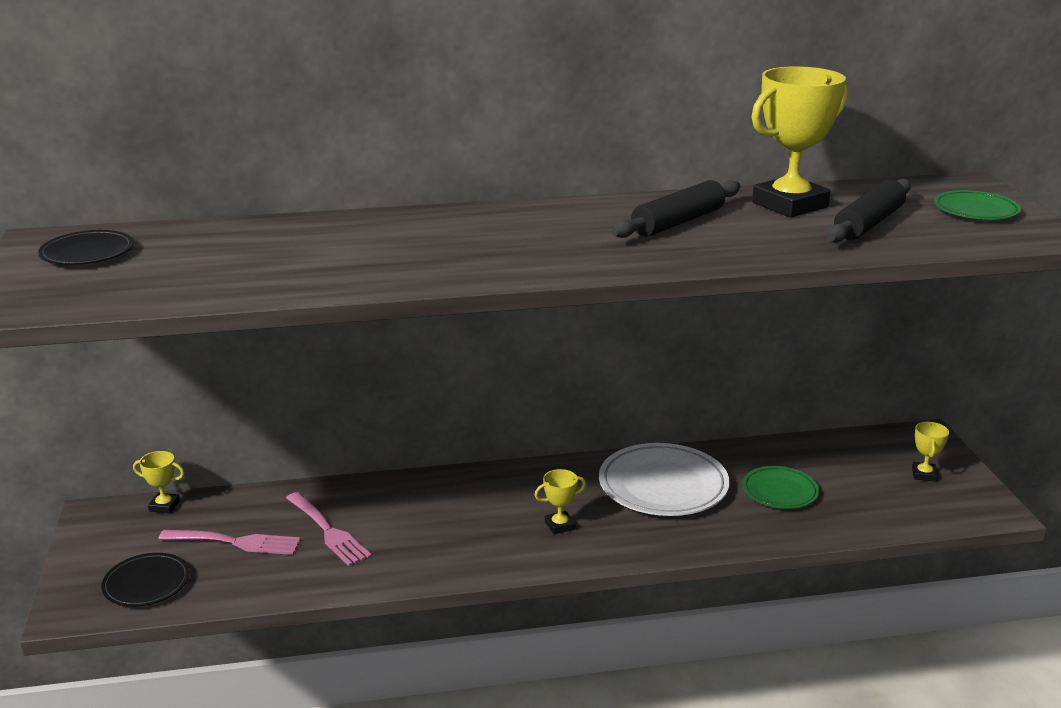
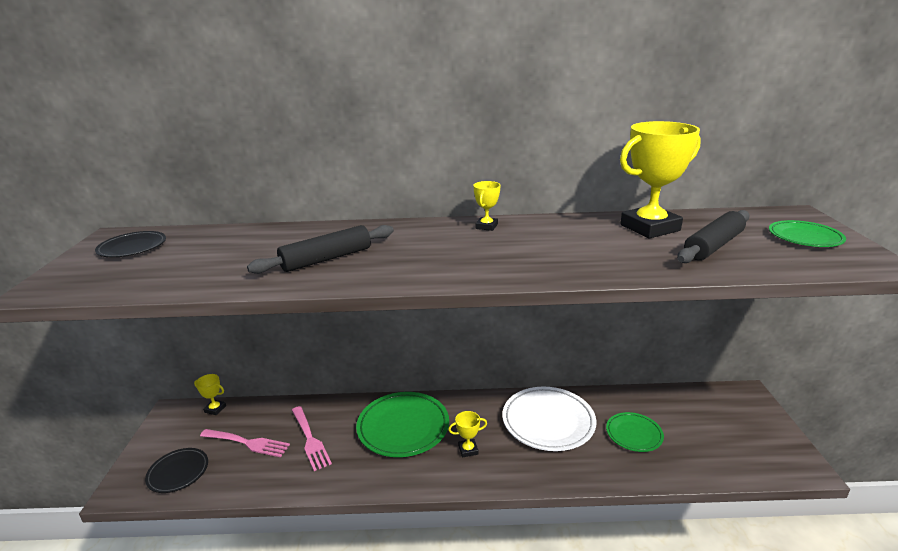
camera: 10 degrees right, 0 degrees up
black rolling pin [612,180,740,238] -> black rolling pin moved to [247,225,394,274]
yellow trophy [912,422,949,482] -> yellow trophy moved to [473,181,500,231]
none -> green plate [356,392,449,457]

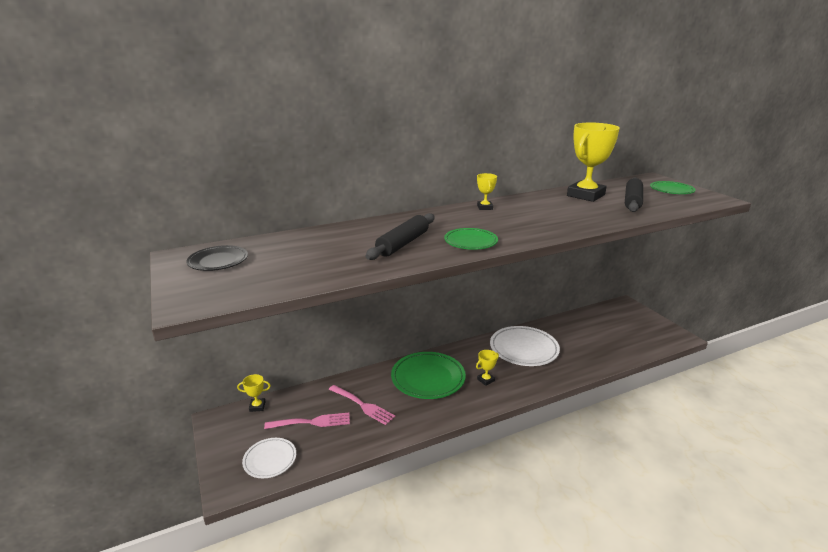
camera: 25 degrees left, 0 degrees up
black plate [145,448,208,493] -> white plate [242,438,296,478]
green plate [606,412,664,452] -> green plate moved to [444,228,498,250]

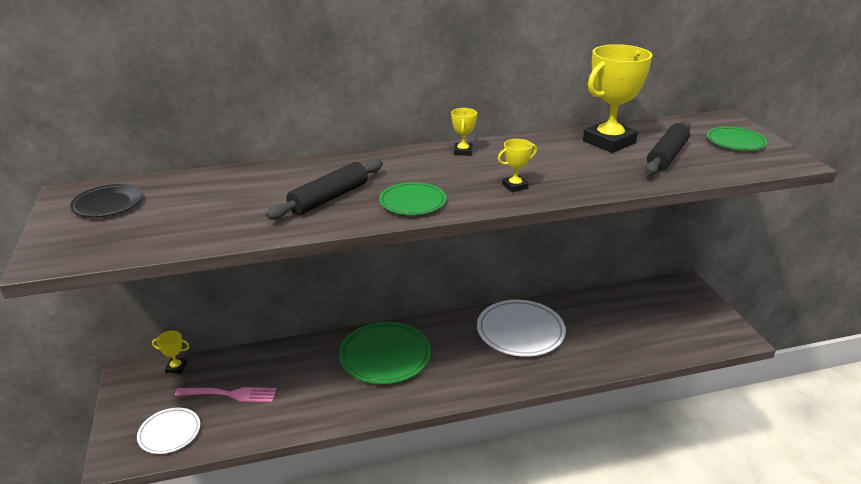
camera: 10 degrees right, 5 degrees up
pink fork [329,385,395,425] -> none
yellow trophy [476,350,499,386] -> yellow trophy moved to [498,139,537,192]

